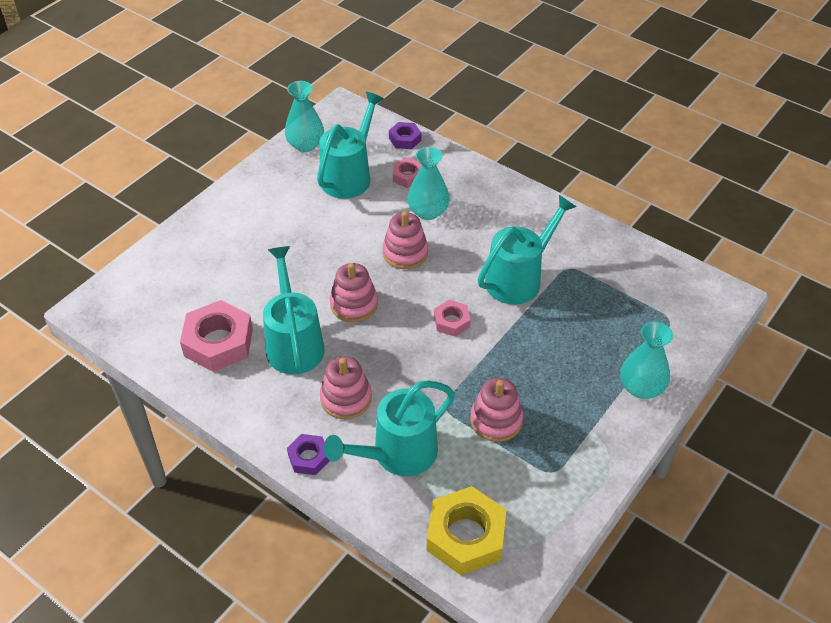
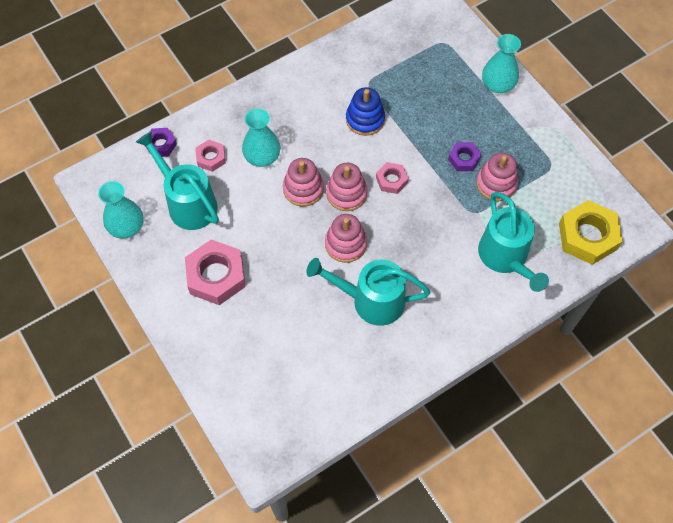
camera: 70 degrees left, 15 degrees up
pink nut [180,300,253,372] -> pink nut moved to [185,239,246,305]
purple nut [287,434,330,475] -> purple nut moved to [448,142,481,171]
pink stacking toy [320,356,372,419] -> pink stacking toy moved to [326,163,367,211]
turquoise watering can [478,195,576,304] -> blue stacking toy [346,87,385,136]

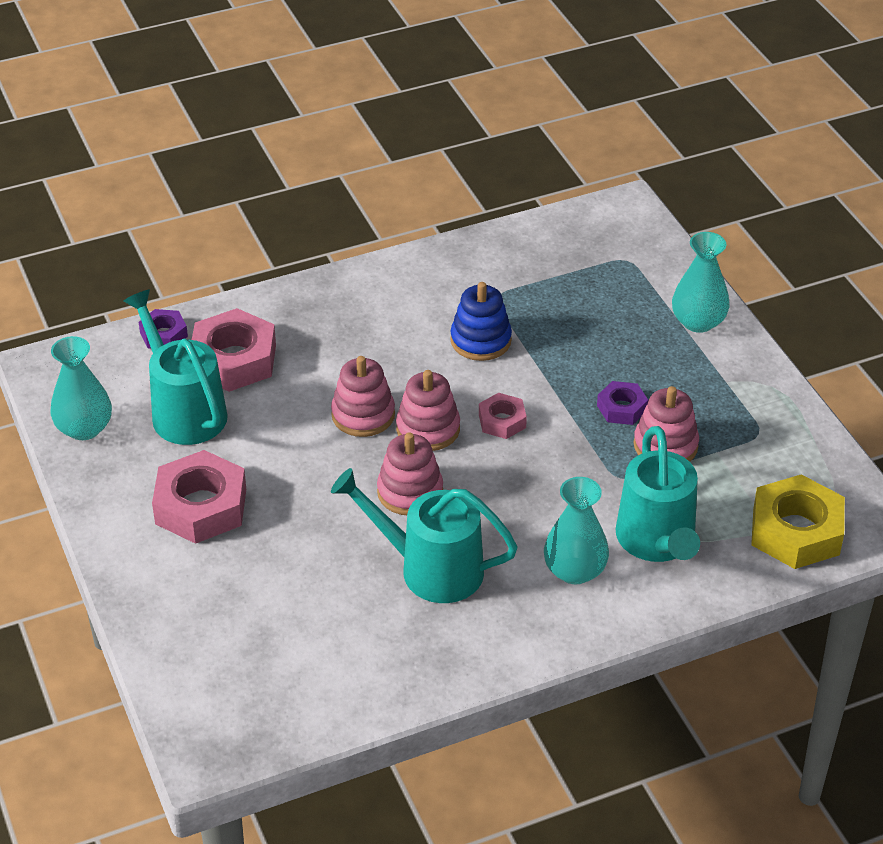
camera: 10 degrees right, 20 degrees down
pink nut [195,140,226,172] -> pink nut [192,308,276,392], size x1.87
turquoise vase [242,108,280,167] -> turquoise vase moved to [544,477,609,584]

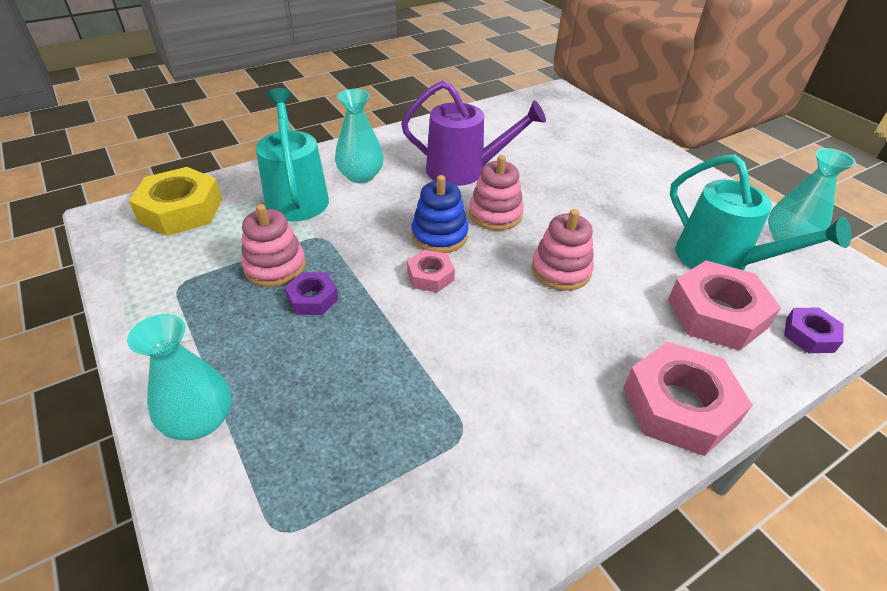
camera: 170 degrees right, 0 degrees up
pink nut [152,450,246,544] -> pink nut moved to [624,342,752,456]
turquoise watering can [331,468,518,603] -> purple watering can [401,81,546,186]
pink stacking toy [396,370,460,451] -> none
blue stacking toy [450,282,512,361] -> blue stacking toy moved to [411,175,468,253]

